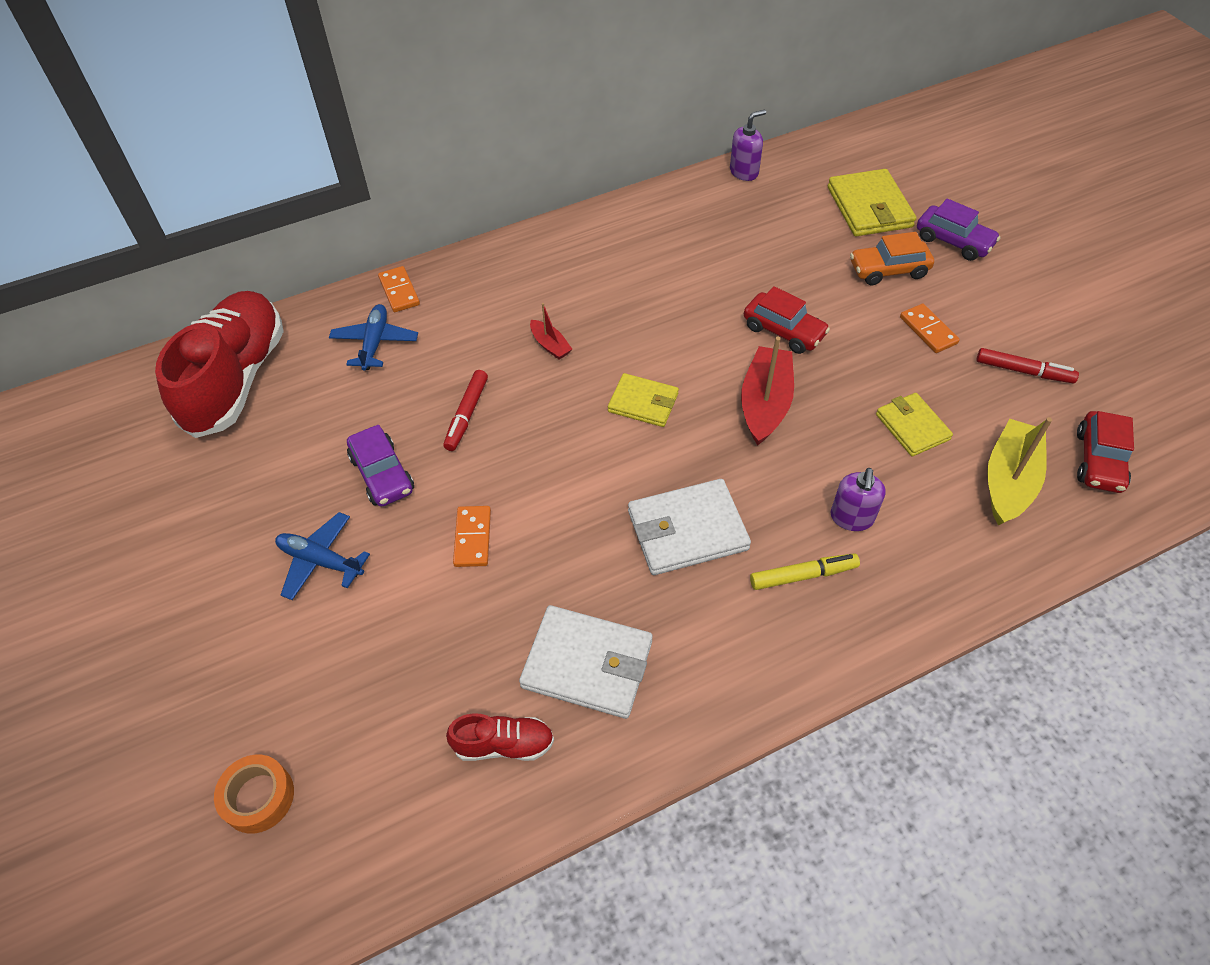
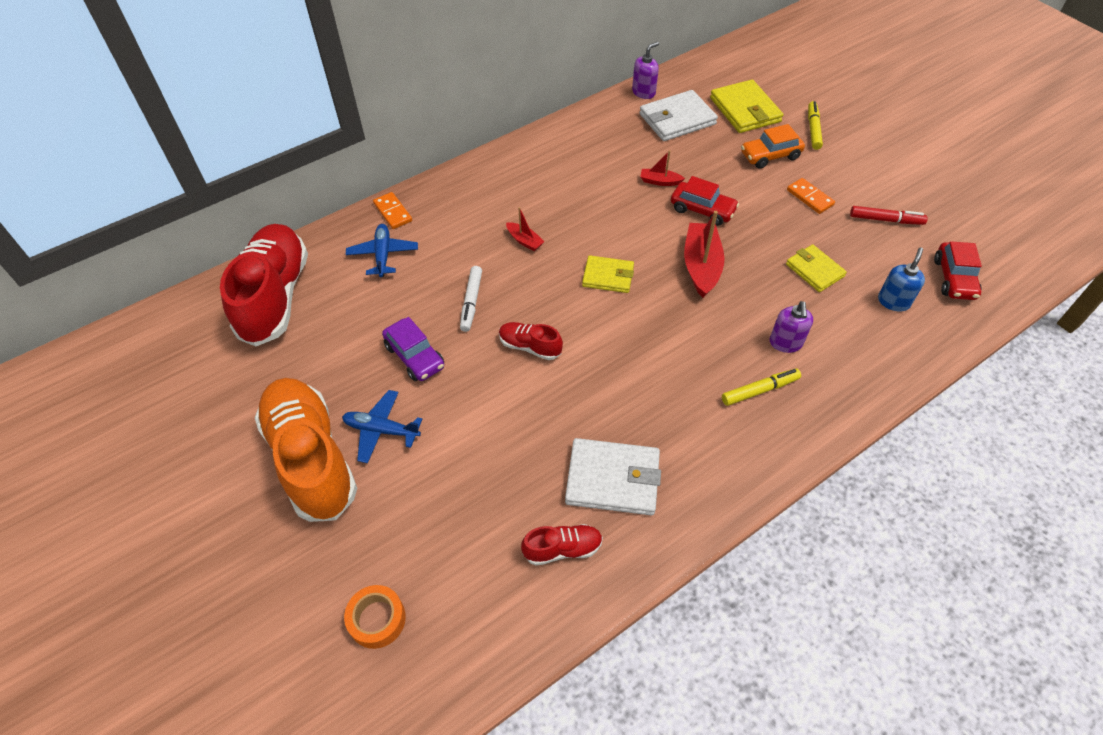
camera: 10 degrees left, 0 degrees up
red marker [443,370,488,451] -> white marker [460,266,482,332]
orange domino [453,506,491,567] -> none
white wallet [628,479,751,575] -> white wallet moved to [639,90,718,141]
purple car [917,199,1001,261] -> yellow marker [808,101,823,150]
yellow boat [987,417,1052,526] -> blue soap dispenser [878,247,925,312]
none -> orange shoe [255,378,357,522]
none -> red shoe [499,322,563,360]
none -> red boat [640,150,685,186]

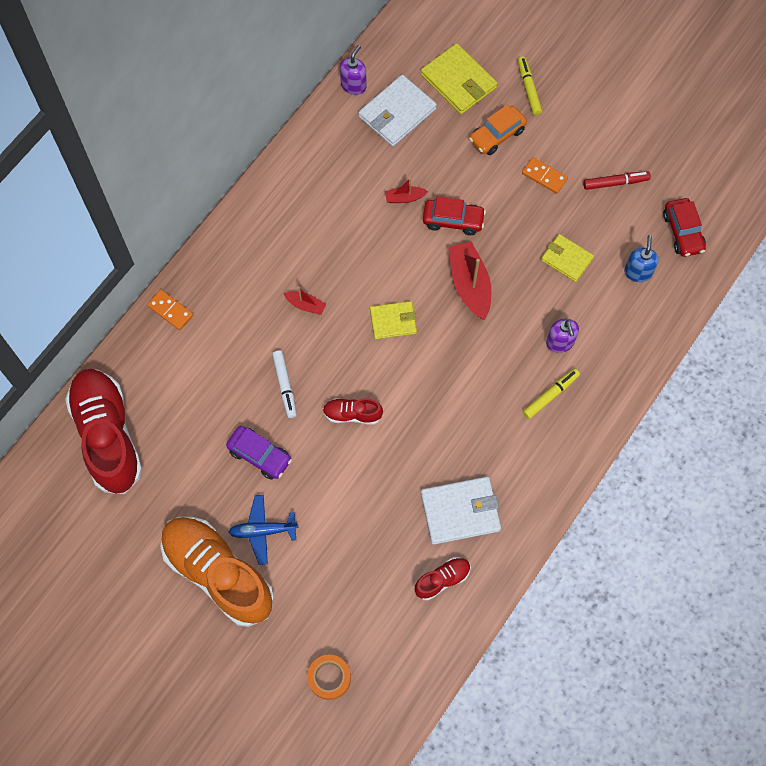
camera: 20 degrees left, 15 degrees up
blue plane [346,224,418,277] -> none

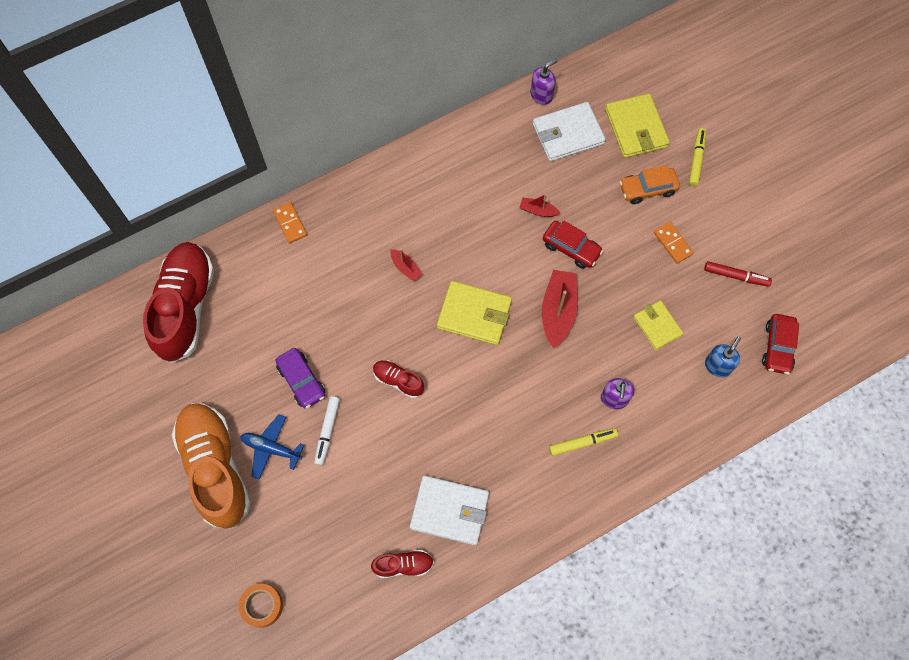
camera: 25 degrees right, 0 degrees up
white marker [272,350,297,418] -> white marker moved to [314,396,340,466]
yellow wallet [370,301,417,339] -> yellow wallet [437,281,512,345], size x1.56

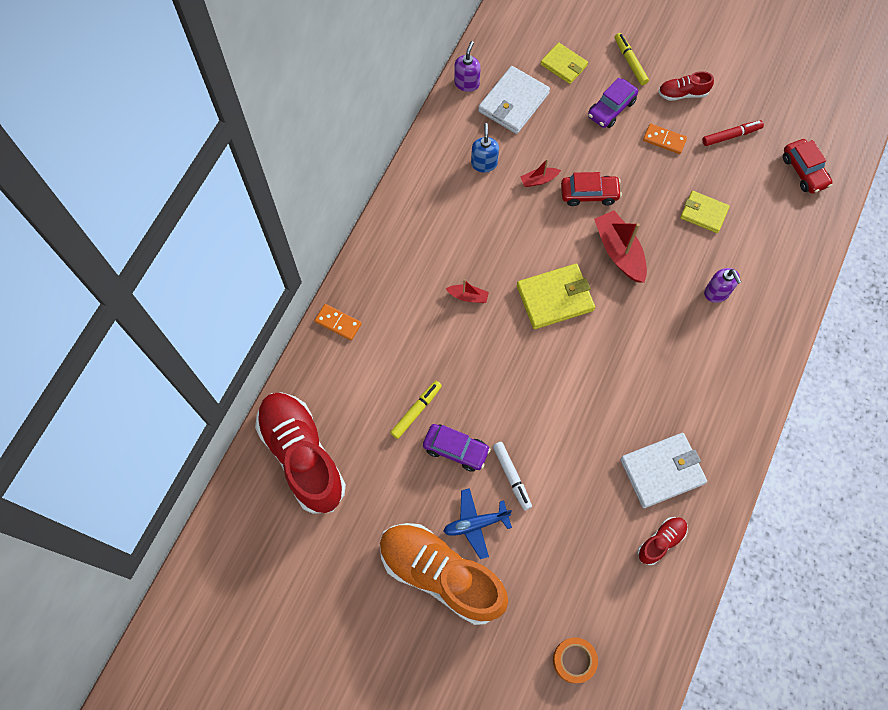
camera: 35 degrees left, 0 degrees up
red shoe [373,360,424,398] -> red shoe moved to [658,71,714,101]
yellow marker [549,428,618,456] -> yellow marker moved to [390,381,442,439]
yellow wallet [605,94,670,158] -> yellow wallet [540,42,588,84], size x0.64
orange car [619,165,680,204] -> purple car [588,78,638,128]
blue soap dispenser [705,337,741,377] -> blue soap dispenser moved to [471,123,499,173]

